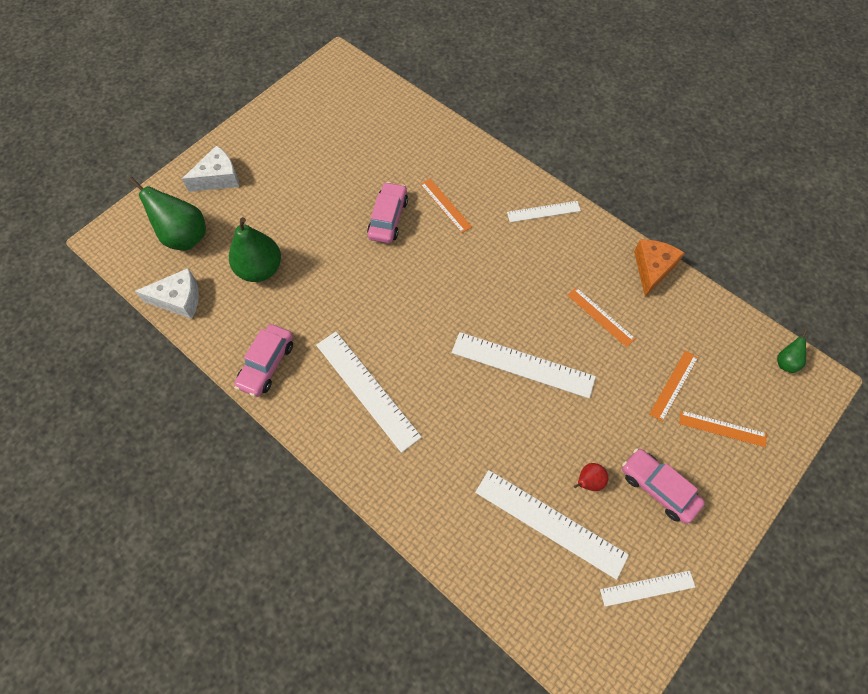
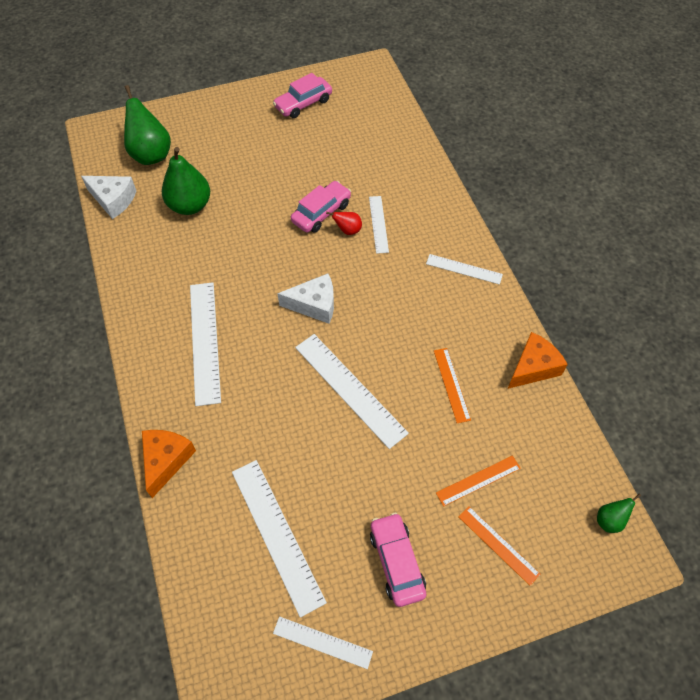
camera: 30 degrees right, 5 degrees down
white cheese [182,145,239,192] -> white cheese moved to [277,274,334,324]
pink car [234,324,293,397] -> pink car moved to [273,73,332,118]
orange ruler [420,179,472,233] -> white ruler [369,196,389,254]
red pear [574,463,608,491] -> red pear moved to [326,212,362,235]
none -> orange cheese [142,430,196,498]

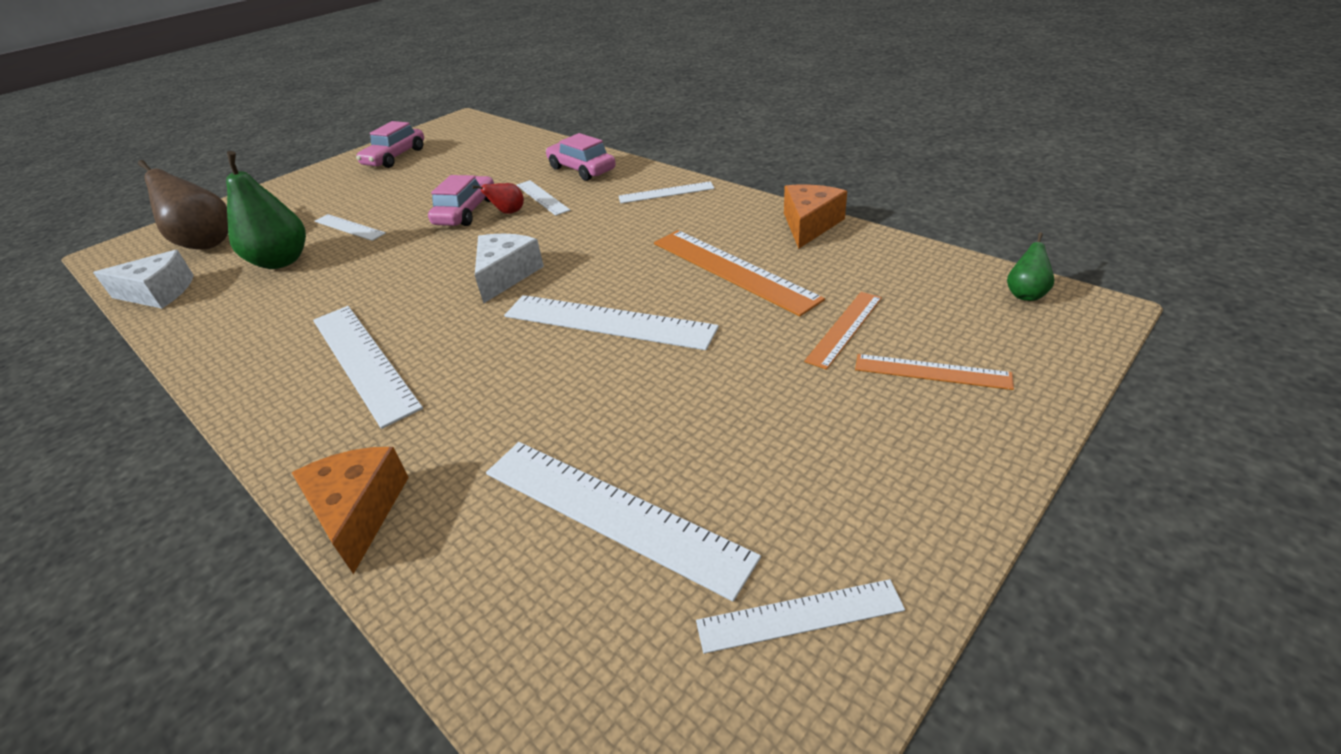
camera: 25 degrees left, 20 degrees down
green pear [124,85,171,165] -> brown pear [138,160,228,250]
white cheese [277,274,334,324] -> white cheese turned 45 degrees counterclockwise [475,234,544,304]
pink car [370,512,426,607] -> pink car moved to [546,133,616,181]
orange ruler [434,348,471,423] -> orange ruler [654,230,825,316], size x1.75
none -> white ruler [315,214,386,241]

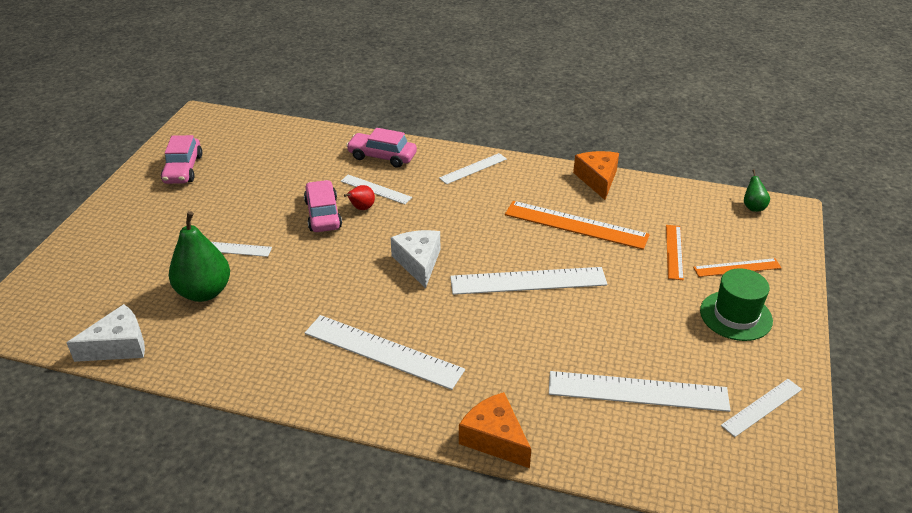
camera: 30 degrees left, 0 degrees up
brown pear [138,160,228,250] -> none
none -> green hat [700,268,773,341]

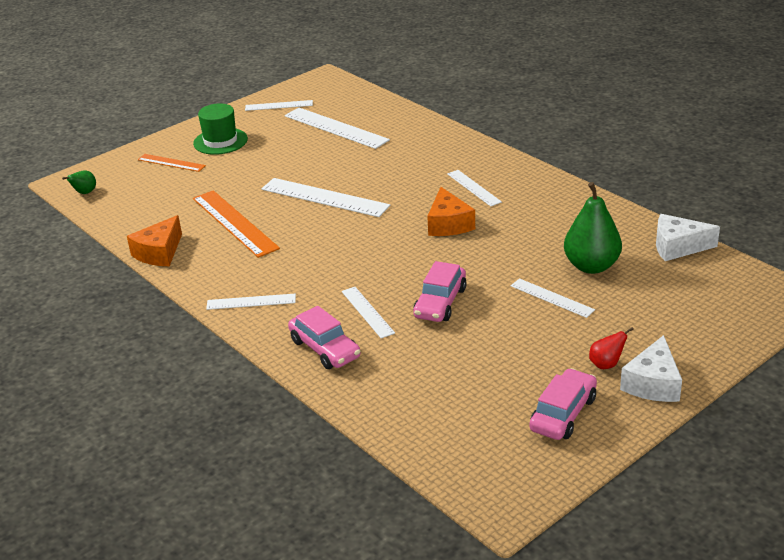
camera: 145 degrees left, 5 degrees down
white ruler [305,315,465,390] -> white ruler [447,170,502,207], size x0.57
red pear [344,185,375,210] -> red pear moved to [589,327,634,369]
white cheese [391,230,440,288] -> white cheese moved to [620,335,682,402]
orange cheese [459,392,531,468] -> orange cheese moved to [427,187,475,236]
orange ruler [666,225,684,280] -> none

